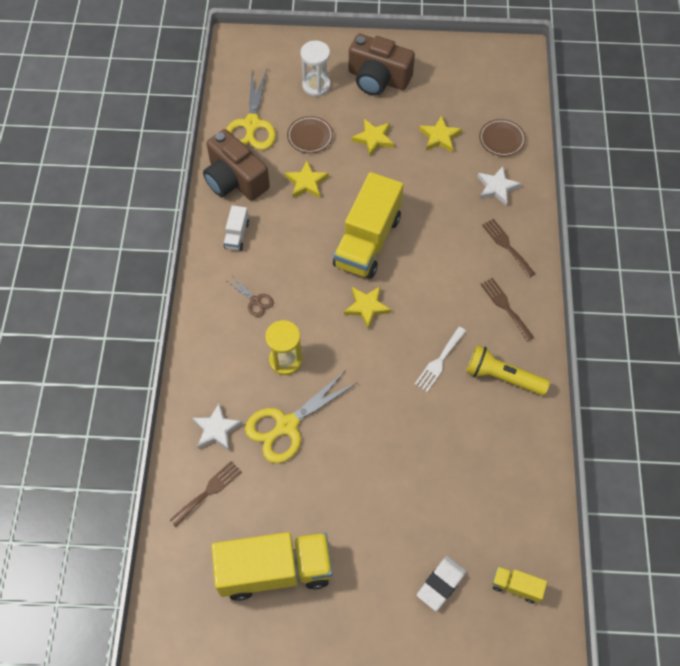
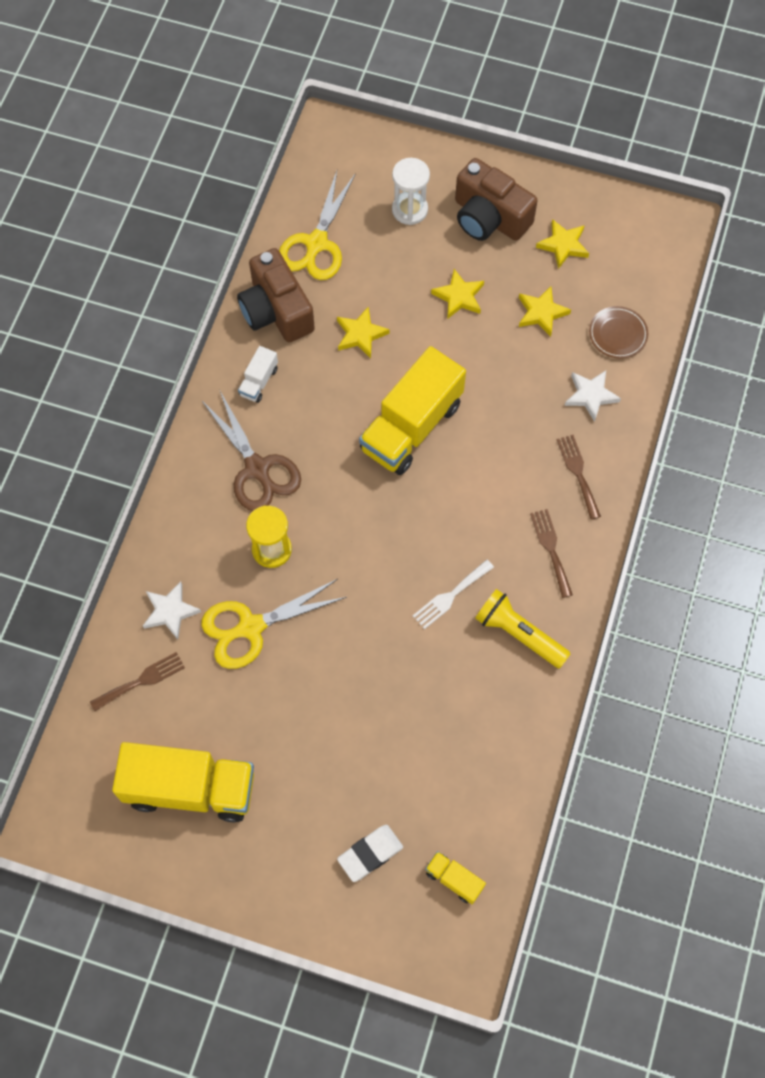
camera: 15 degrees right, 5 degrees up
brown scissors [227,275,274,317] -> brown scissors [202,389,301,511], size x2.07
brown plate [287,116,333,153] -> none
yellow star [344,286,391,329] -> yellow star moved to [536,219,589,269]

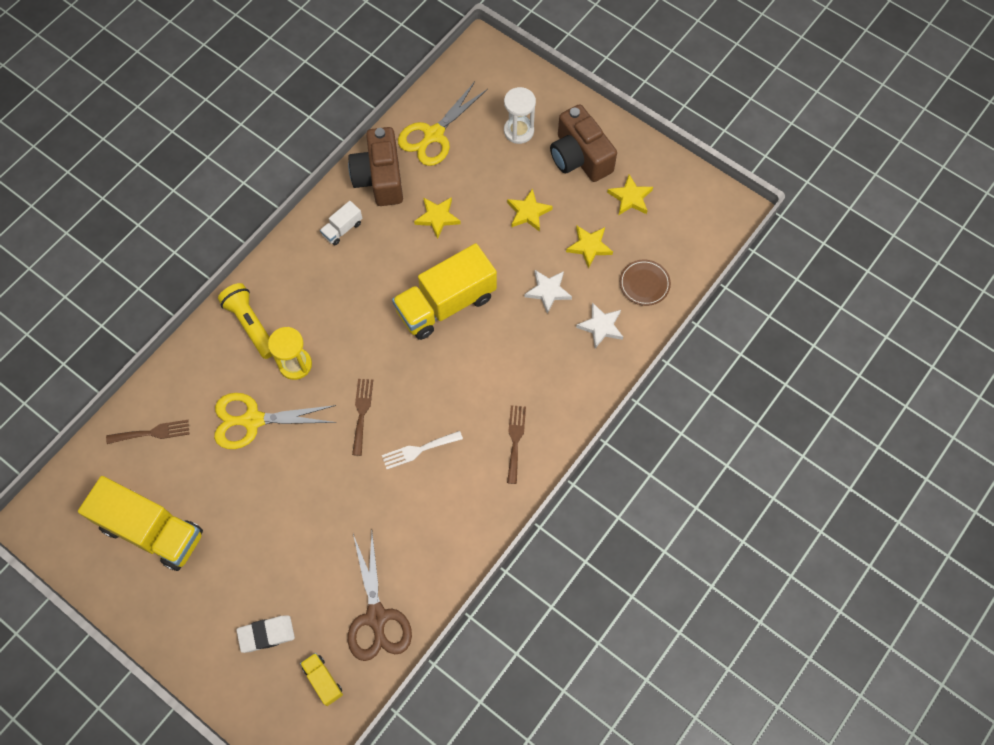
camera: 20 degrees right, 0 degrees up
white star [143,582,201,640] -> white star moved to [524,270,572,314]
brown scissors [202,389,301,511] -> brown scissors moved to [348,533,412,661]
yellow flashlight [475,589,571,669] -> yellow flashlight moved to [218,283,272,359]
brown fork [557,435,601,520] -> brown fork moved to [352,379,373,456]

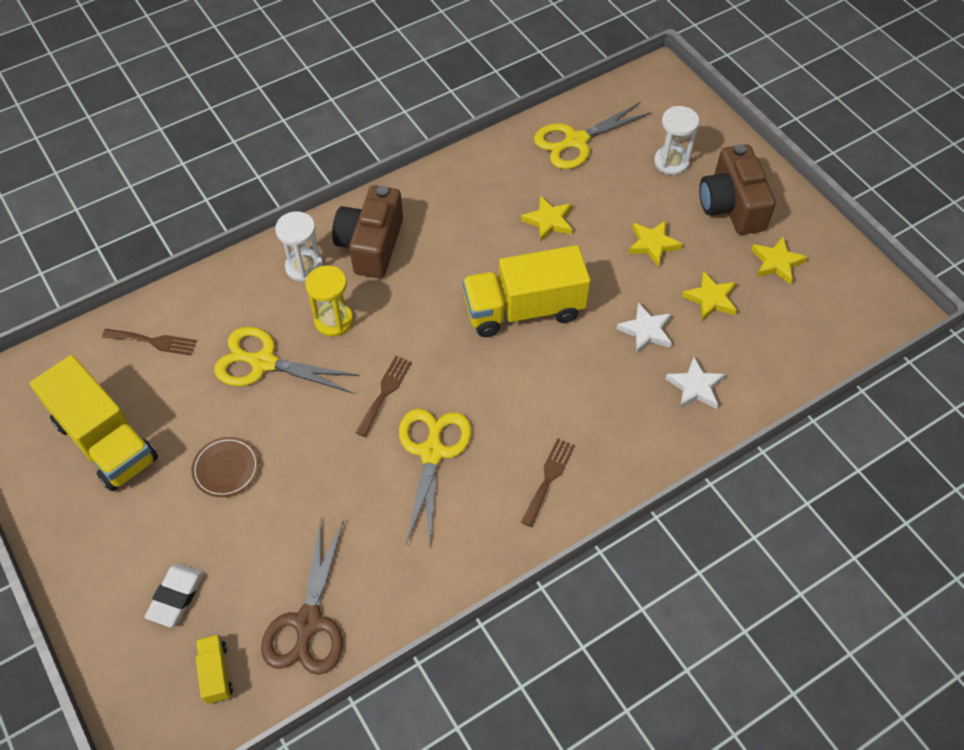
camera: 20 degrees right, 10 degrees down
yellow flashlight [218,283,272,359] -> white hourglass [275,211,323,282]
white eraser [236,615,295,653] -> white eraser turned 75 degrees counterclockwise [145,563,204,627]
white truck [320,201,362,245] -> none
brown camera [348,127,403,206] -> brown camera moved to [332,185,403,278]
white fork [382,431,463,469] -> yellow scissors [399,409,472,547]
brown plate [620,260,671,306] -> brown plate moved to [192,437,259,497]

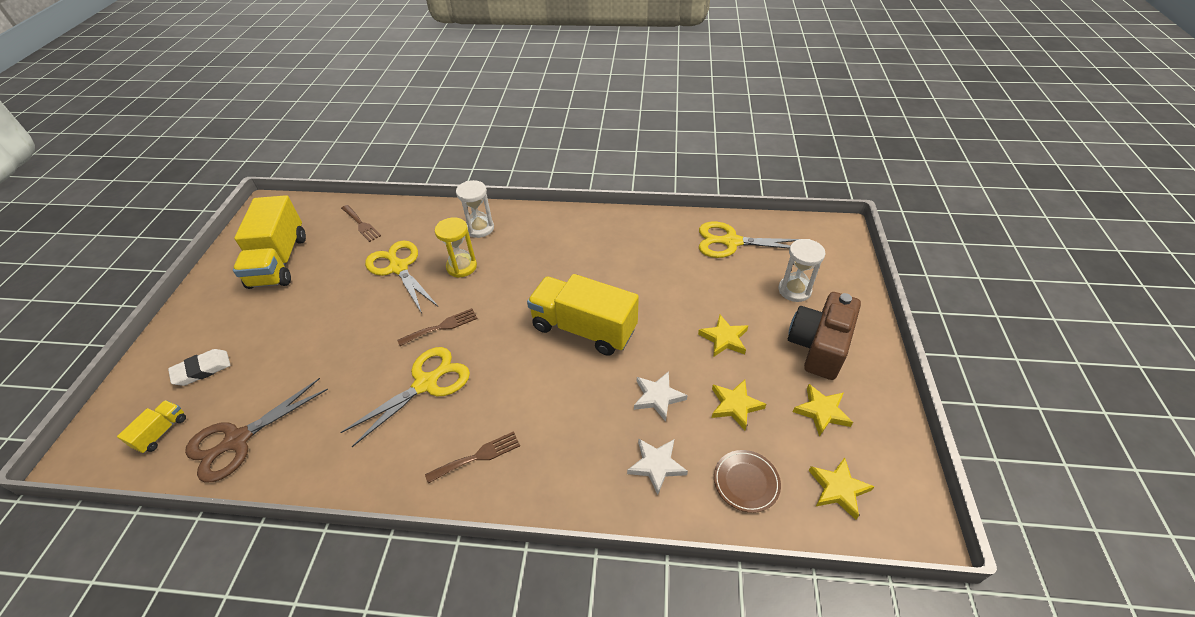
camera: 40 degrees right, 10 degrees down
brown plate [192,437,259,497] -> brown plate moved to [714,450,781,513]
brown camera [332,185,403,278] -> none
yellow star [521,195,572,242] -> yellow star moved to [809,457,875,520]

